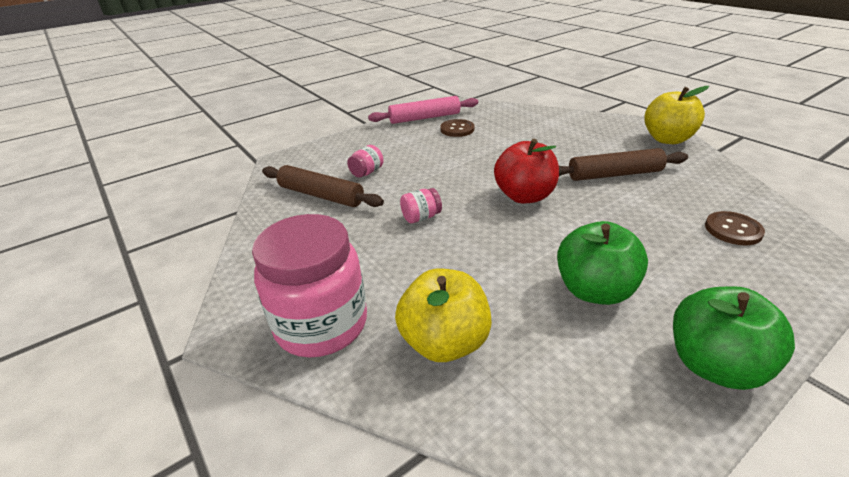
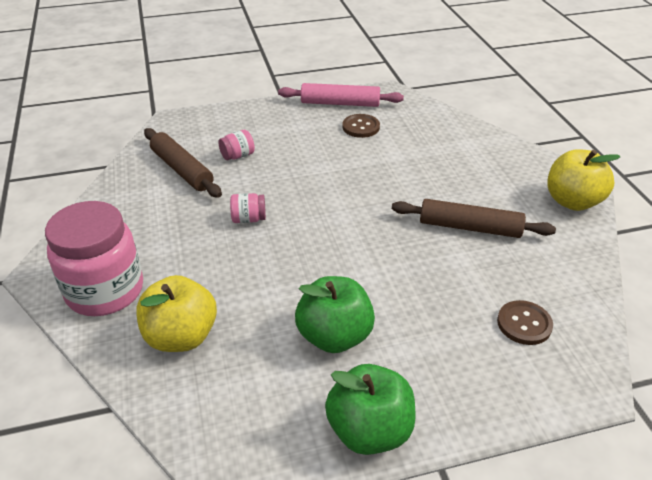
camera: 20 degrees right, 5 degrees up
red apple [494,139,559,203] -> none

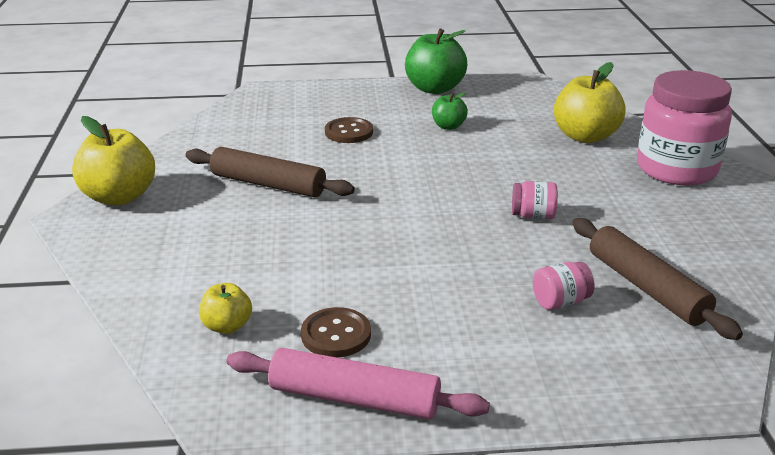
camera: 170 degrees left, 10 degrees down
green apple [295,276,375,353] -> green apple [432,92,468,130], size x0.53
brown button [497,300,553,345] -> brown button moved to [325,117,373,143]
none -> yellow apple [199,283,252,334]

